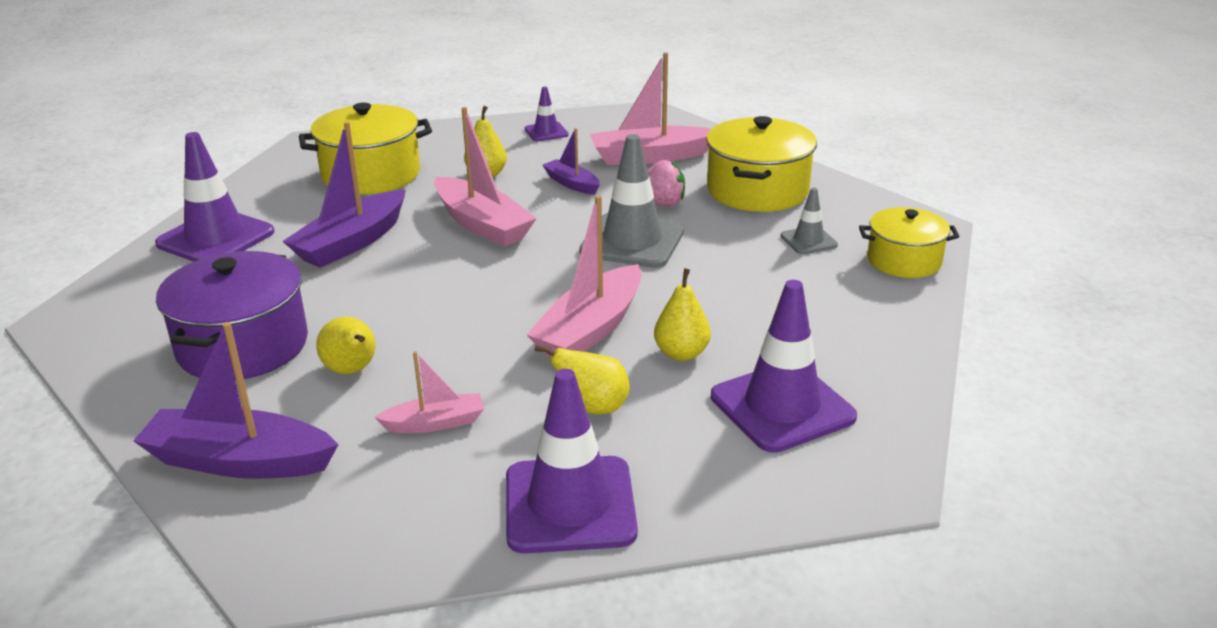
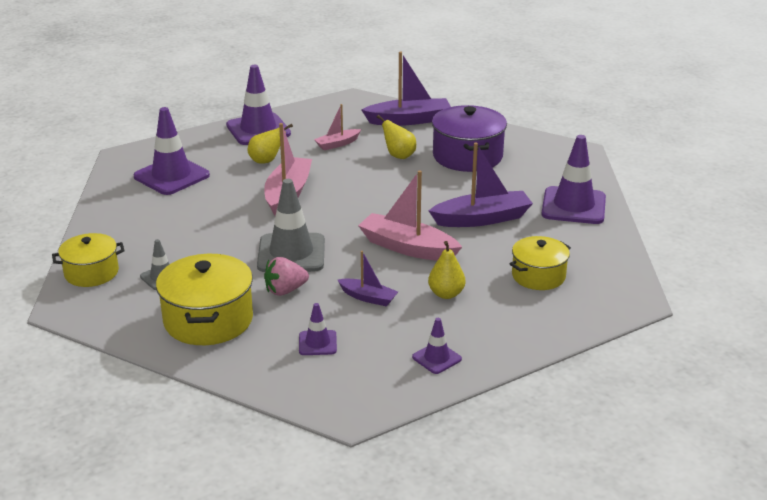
camera: 160 degrees right, 0 degrees up
purple boat [283,122,406,268] -> purple boat turned 60 degrees clockwise [429,142,533,227]
yellow pot [299,103,432,195] -> yellow pot [510,236,571,290], size x0.64
pink boat [590,52,711,165] -> purple traffic cone [299,303,337,355]
yellow pear [654,268,711,361] -> none

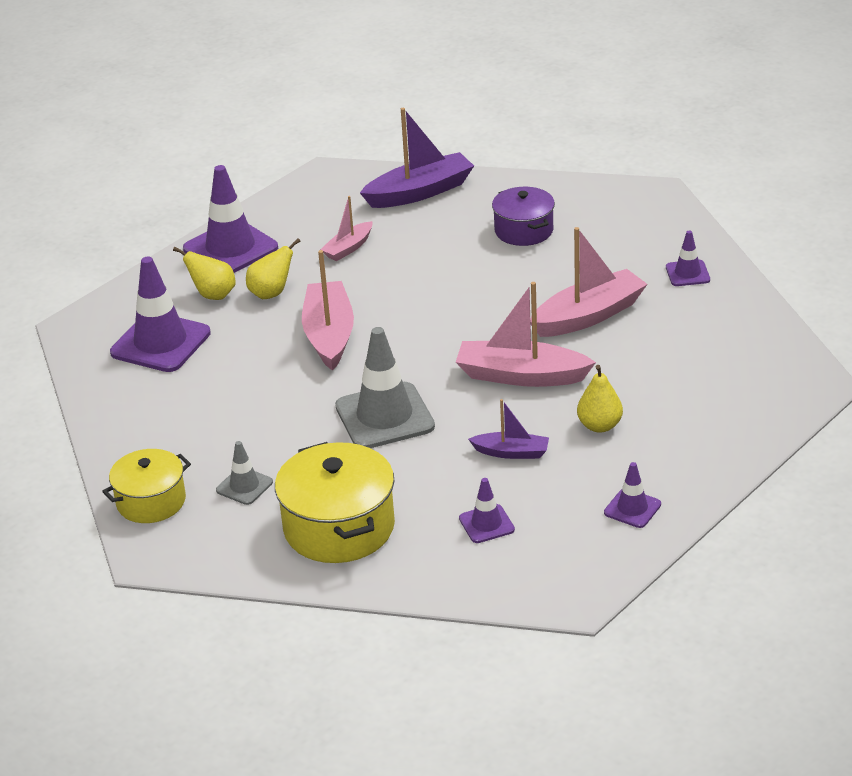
camera: 15 degrees left, 5 degrees up
pink strawberry [264,257,309,296] -> none
yellow pear [377,115,416,159] -> yellow pear moved to [173,247,236,300]
purple boat [429,142,533,227] -> pink boat [530,227,648,337]
purple pot [432,105,507,172] -> purple pot [492,187,555,246], size x0.64
yellow pot [510,236,571,290] -> none
purple traffic cone [542,135,606,224] -> purple traffic cone [666,231,710,286], size x0.51

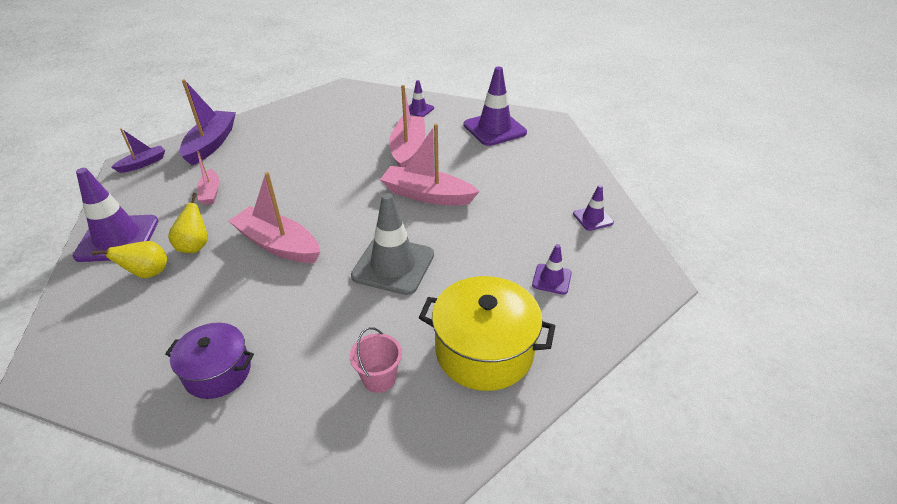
camera: 55 degrees left, 5 degrees up
yellow pot [102,449,191,523] -> none
purple traffic cone [110,257,211,372] -> purple traffic cone moved to [464,67,527,146]
grey traffic cone [216,441,273,505] -> pink bucket [350,327,402,393]
pink boat [456,282,596,387] -> pink boat turned 60 degrees clockwise [380,124,479,205]
purple boat [468,399,549,459] -> purple boat moved to [111,128,165,173]
purple pot [492,187,555,246] -> purple pot moved to [165,323,254,399]
yellow pear [577,365,623,433] -> none

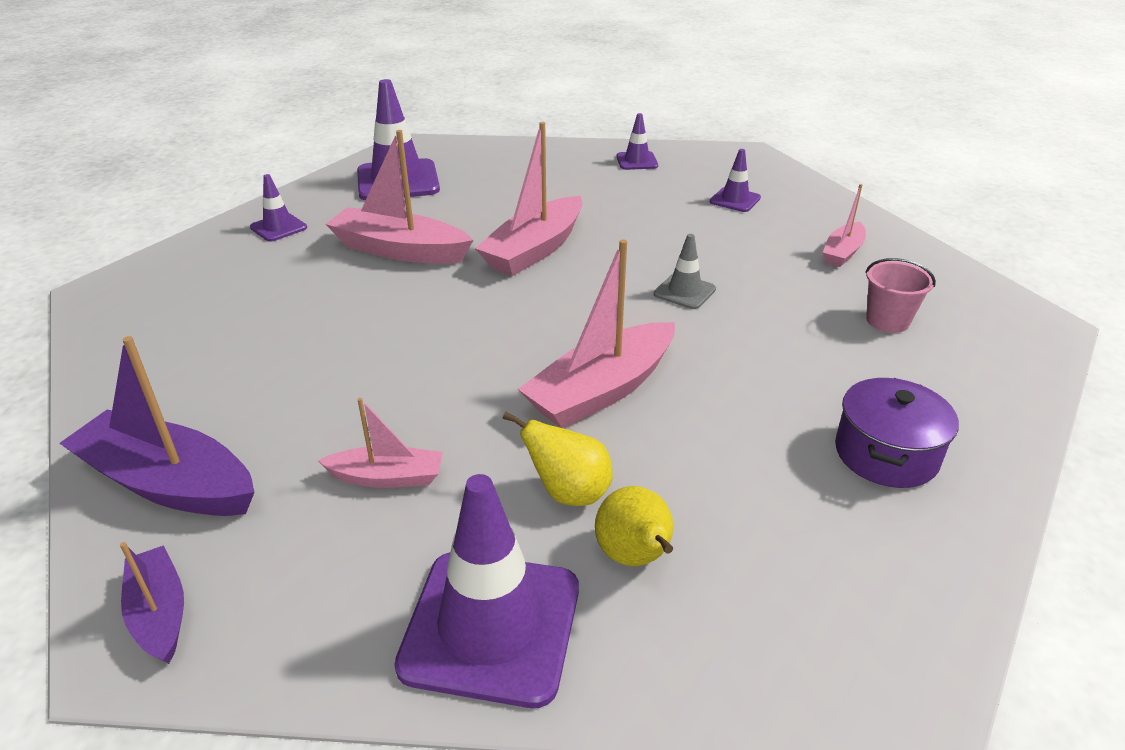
camera: 75 degrees left, 5 degrees down
grey traffic cone [351,193,434,295] -> grey traffic cone [654,234,716,309], size x0.51
yellow pot [419,276,555,391] -> pink boat [823,184,866,267]

